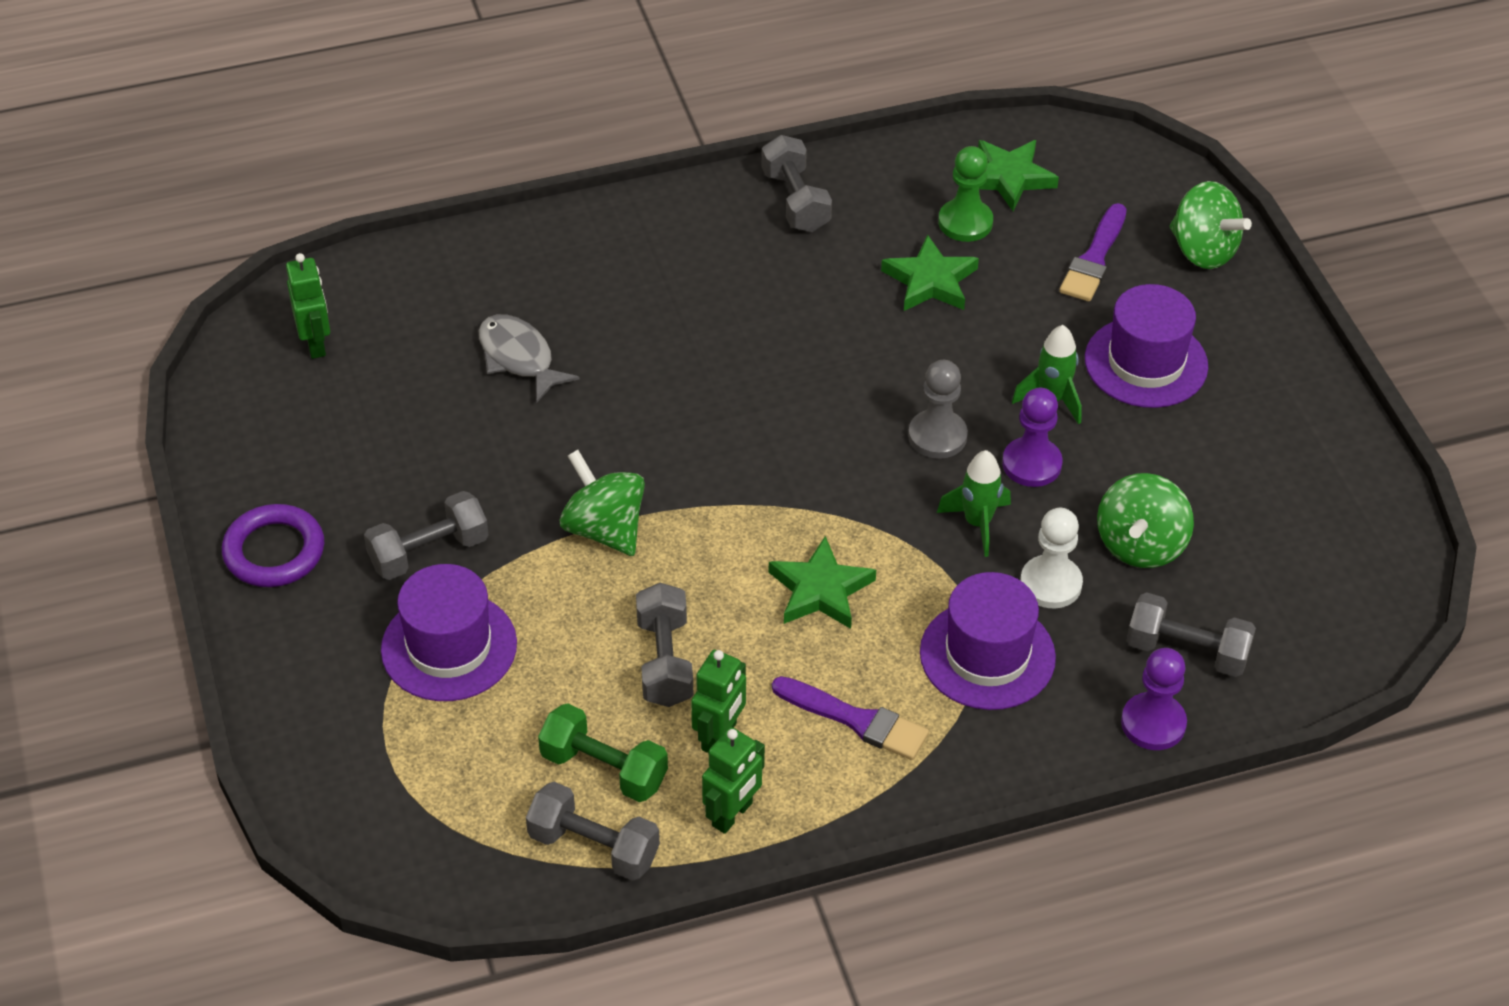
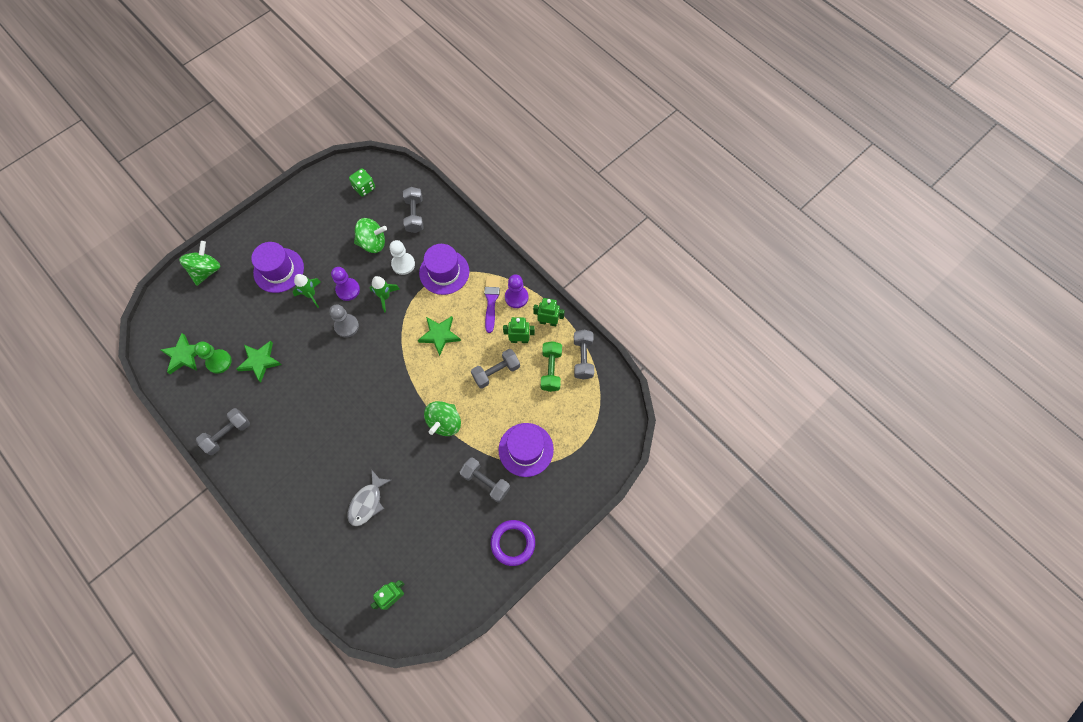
camera: 115 degrees left, 20 degrees up
purple brush [1059,203,1127,301] -> none
purple pawn [1121,648,1187,750] -> purple pawn moved to [505,275,528,308]
none -> green dice [349,168,375,197]

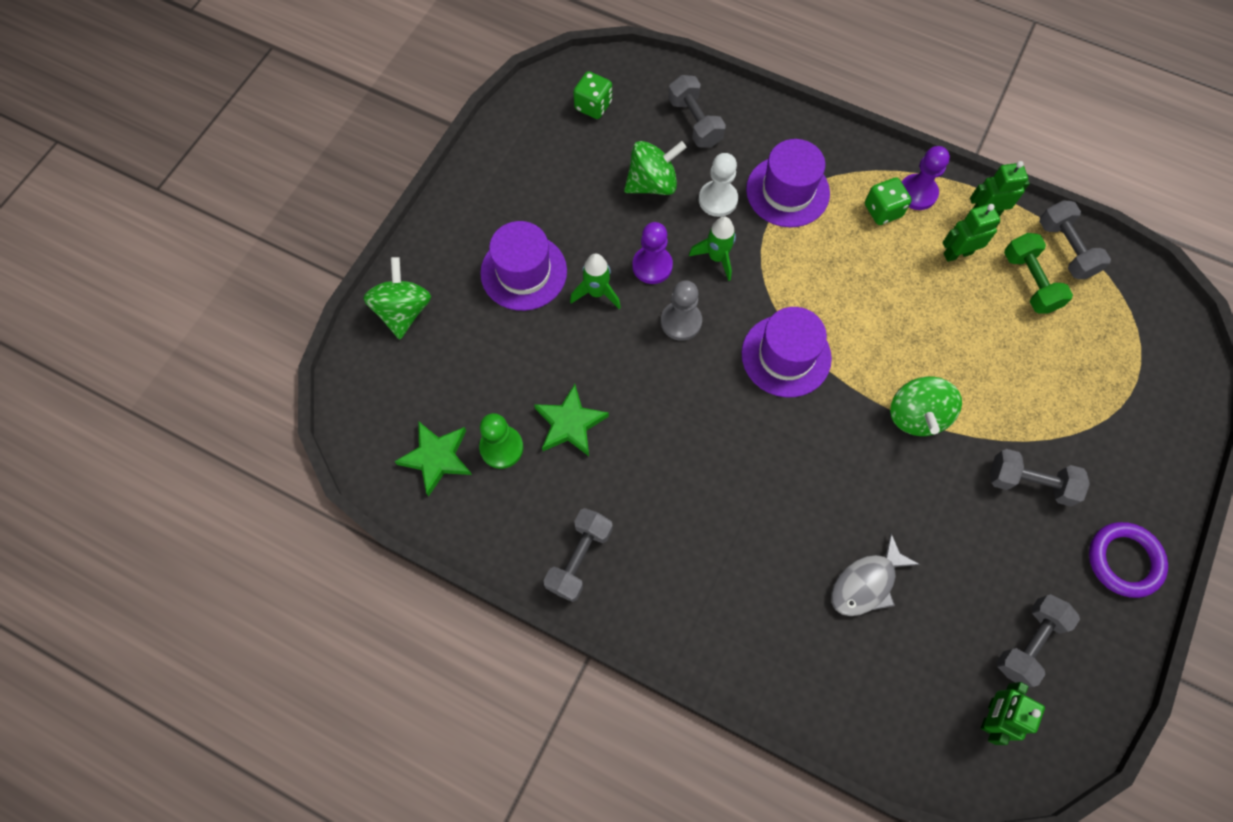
camera: 20 degrees left, 0 degrees up
grey fish [348,469,392,526] -> grey fish turned 45 degrees clockwise [831,533,920,616]
green star [418,316,461,356] -> none
grey dumbbell [471,349,520,389] -> grey dumbbell moved to [997,594,1080,688]
purple brush [484,276,500,333] -> green dice [865,177,912,225]
purple hat [499,423,554,477] -> purple hat moved to [741,307,832,397]

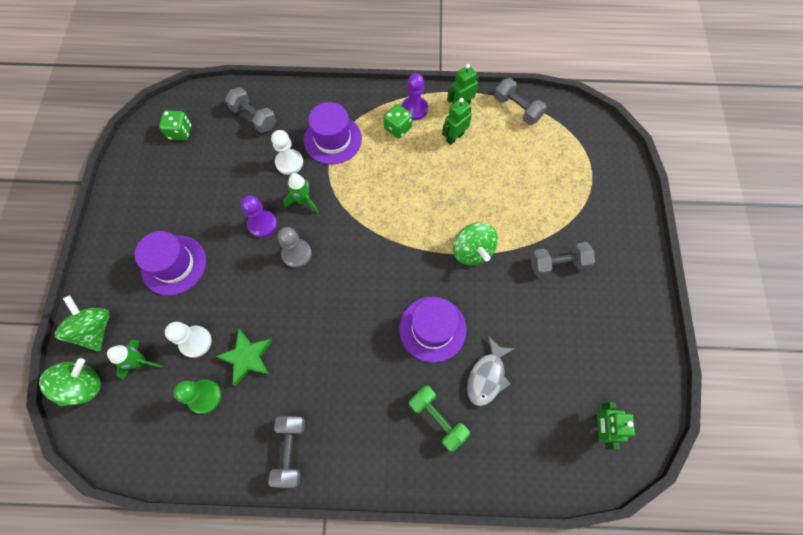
camera: 25 degrees left, 0 degrees up
green star [394,421,472,496] -> none
green rocket [570,254,621,309] -> green rocket moved to [107,340,162,379]
green spinning top [624,141,686,195] -> green spinning top moved to [39,358,101,407]
purple hat [741,307,832,397] -> purple hat moved to [399,297,467,363]
grey dumbbell [997,594,1080,688] -> none
green dumbbell [1004,233,1073,314] -> green dumbbell moved to [409,385,470,452]
purple ring [1089,522,1168,598] -> none
none -> white pawn [165,322,212,358]

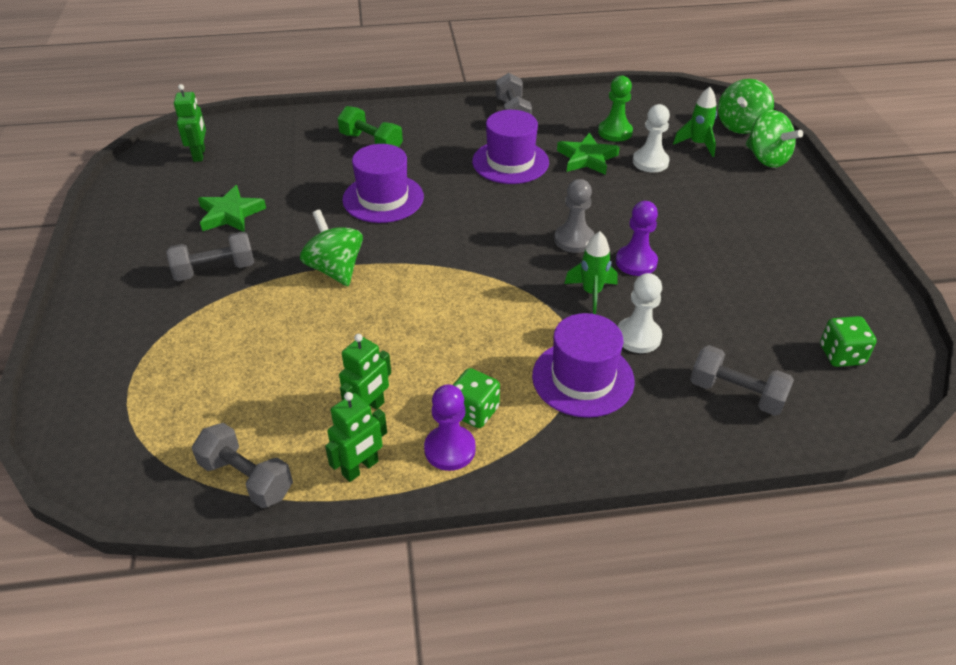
camera: 170 degrees right, 25 degrees down
purple hat [135,231,206,295] -> purple hat moved to [472,110,549,184]
grey fish [467,336,515,406] -> none
none -> green star [198,185,266,232]

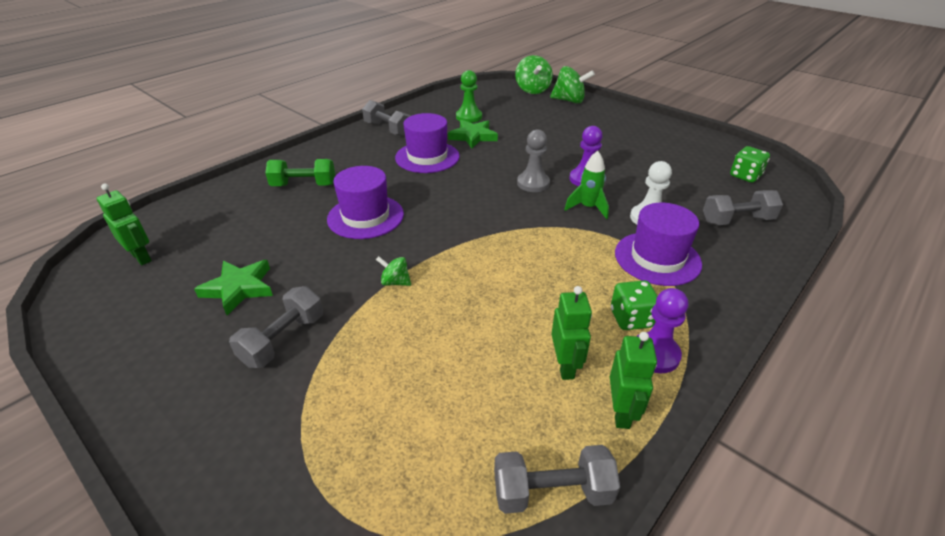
camera: 40 degrees left, 5 degrees down
green spinning top [300,210,363,286] -> green spinning top [376,256,411,286], size x0.53
white pawn [633,104,670,173] -> none
green rocket [673,87,717,157] -> none

